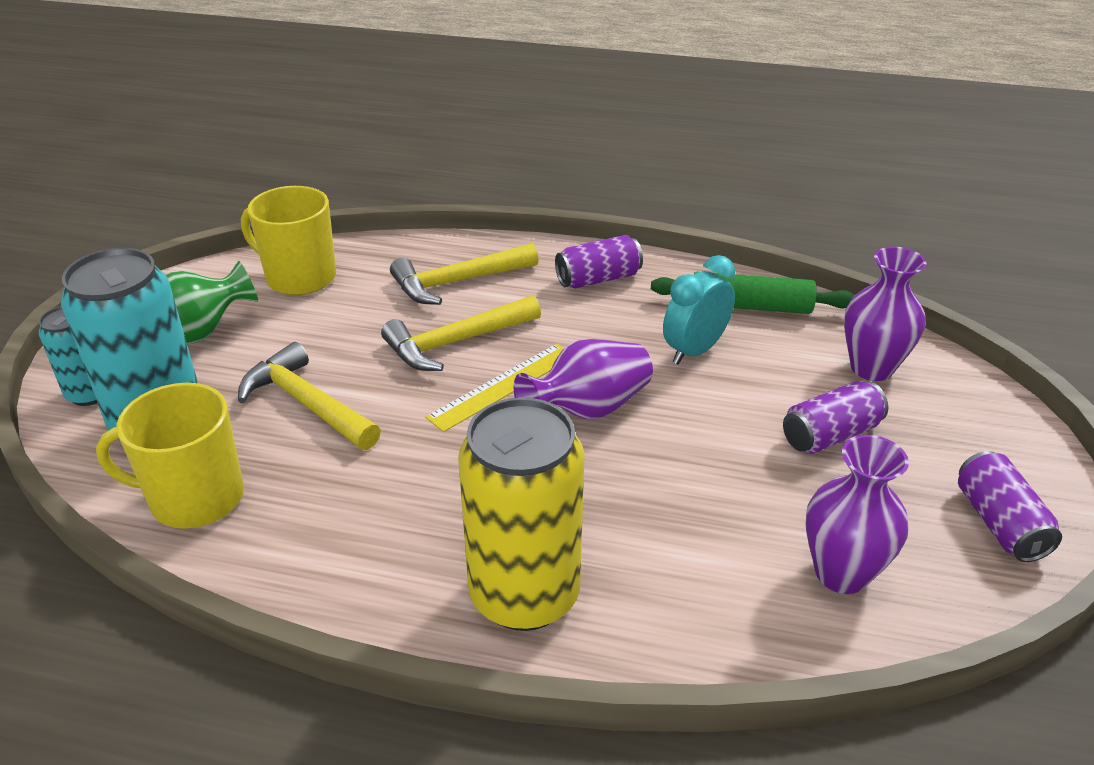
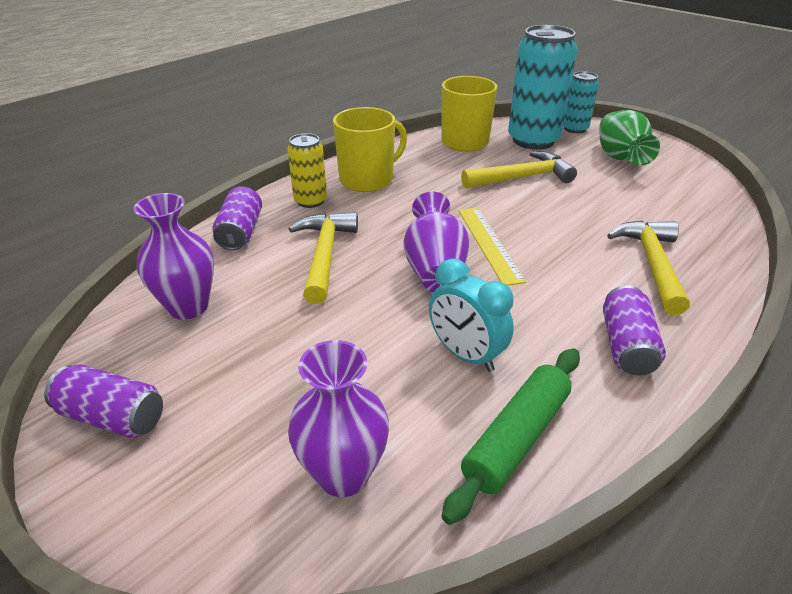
camera: 120 degrees right, 0 degrees up
yellow mug [241,186,336,295] -> yellow mug moved to [333,107,407,192]
yellow hammer [381,295,541,371] -> yellow hammer moved to [289,212,358,304]
yellow can [458,397,585,631] -> yellow can [287,133,327,208], size x0.53
turquoise clock [663,255,735,365] -> turquoise clock turned 150 degrees clockwise [429,258,514,372]
purple can [783,381,888,454] -> purple can moved to [213,187,262,250]

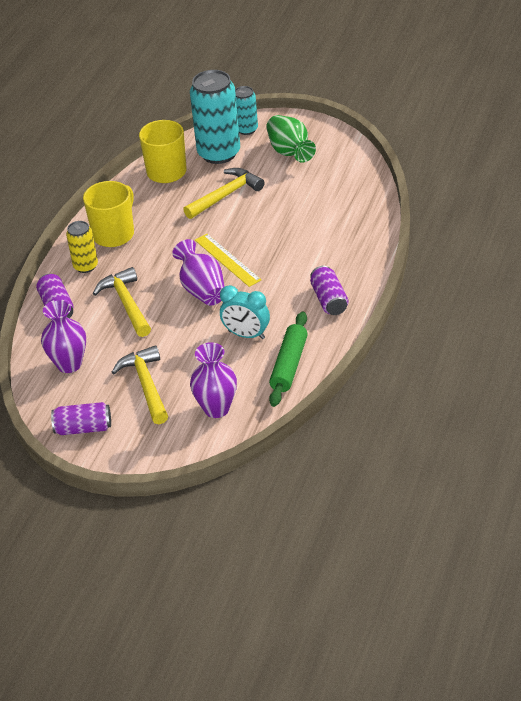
camera: 20 degrees left, 5 degrees up
yellow hammer [607,220,690,315] -> yellow hammer moved to [112,345,168,424]

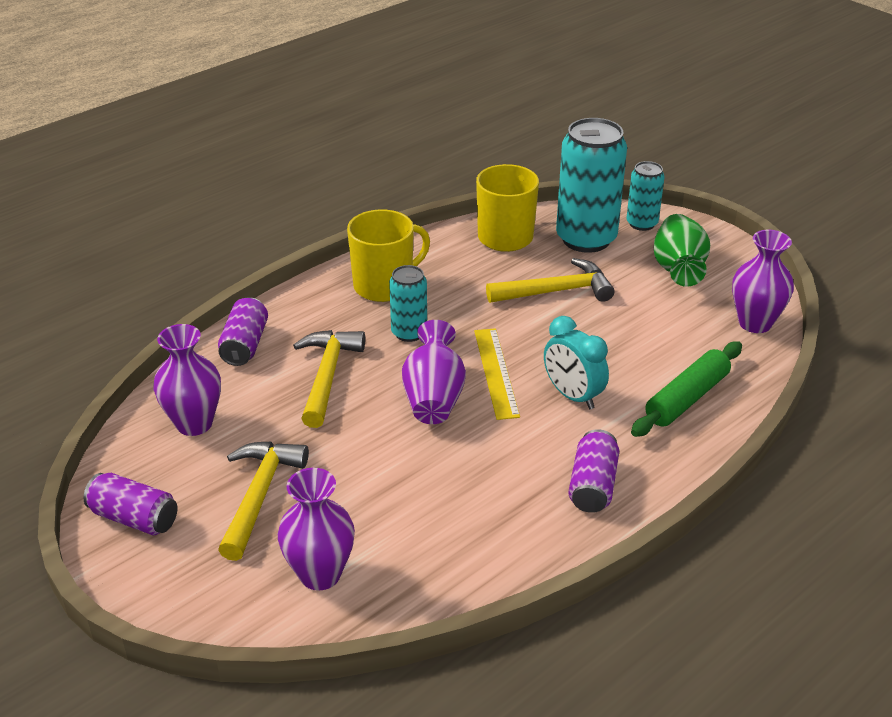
camera: 25 degrees right, 5 degrees down
yellow can [66,221,98,273] -> none
turquoise clock [220,285,270,339] -> turquoise clock moved to [544,316,609,409]
green rolling pin [269,312,308,407] -> green rolling pin moved to [631,341,742,437]
none -> turquoise can [389,265,427,342]
none -> purple vase [732,230,794,333]

